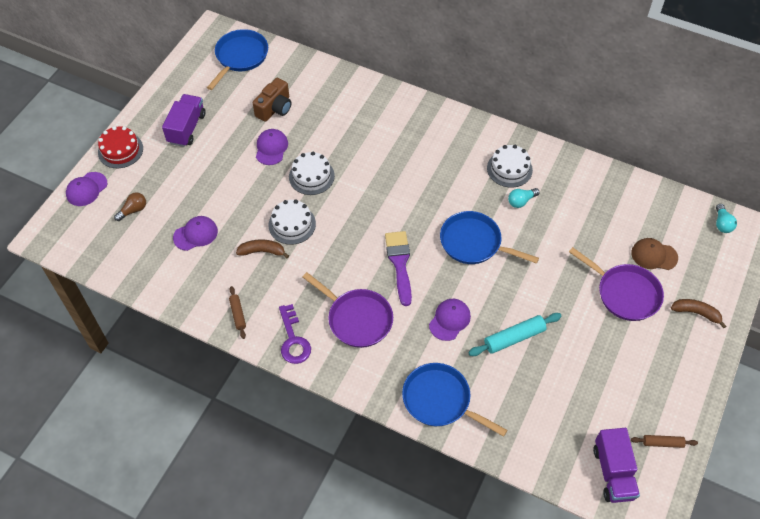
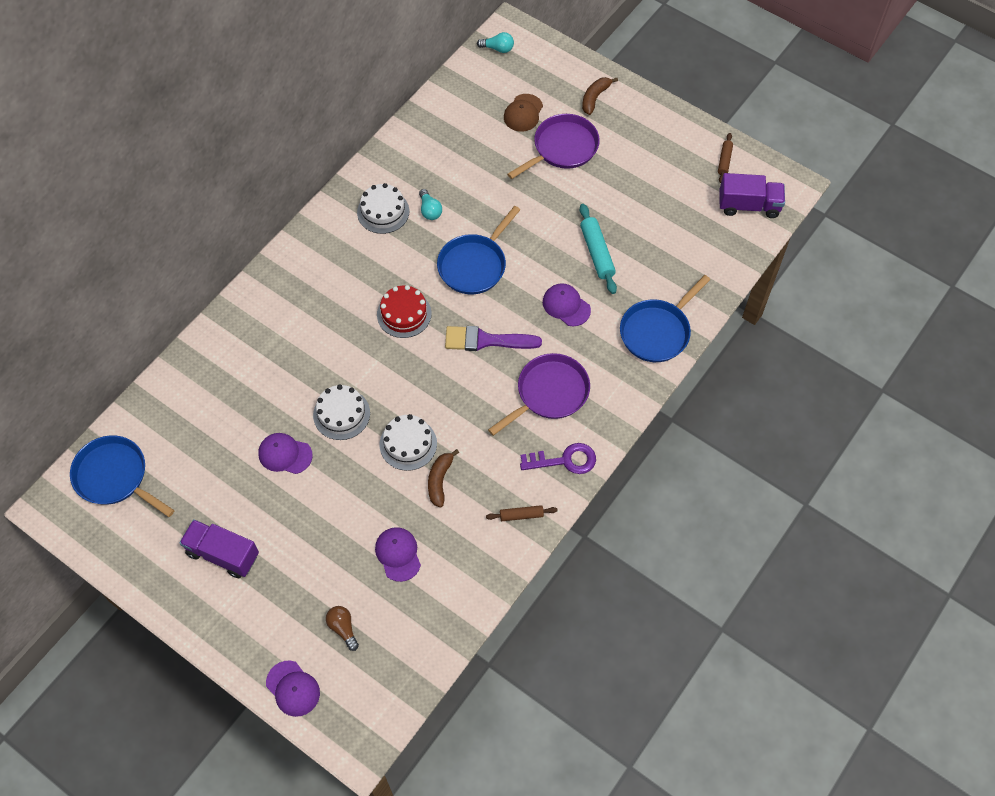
camera: 80 degrees left, 5 degrees up
red cake [98,126,143,168] -> red cake moved to [377,285,432,338]
brown camera [253,78,291,122] -> none

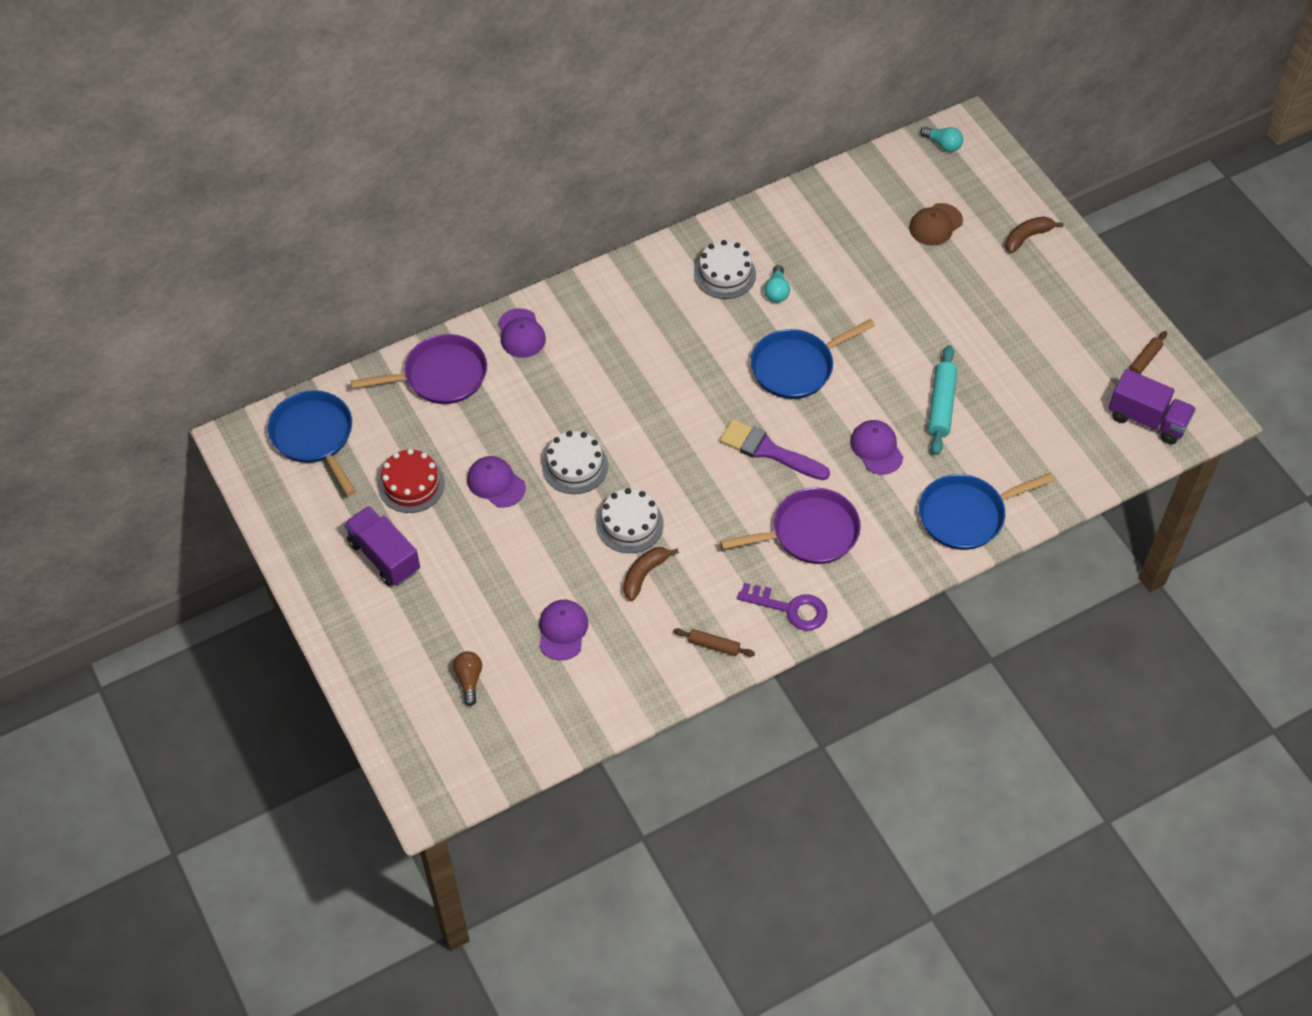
camera: 25 degrees right, 5 degrees down
purple cap [266,661,320,717] -> purple cap moved to [498,308,546,358]
red cake [377,285,432,338] -> red cake moved to [378,449,445,513]
purple pan [507,114,600,179] -> purple pan moved to [351,334,487,404]

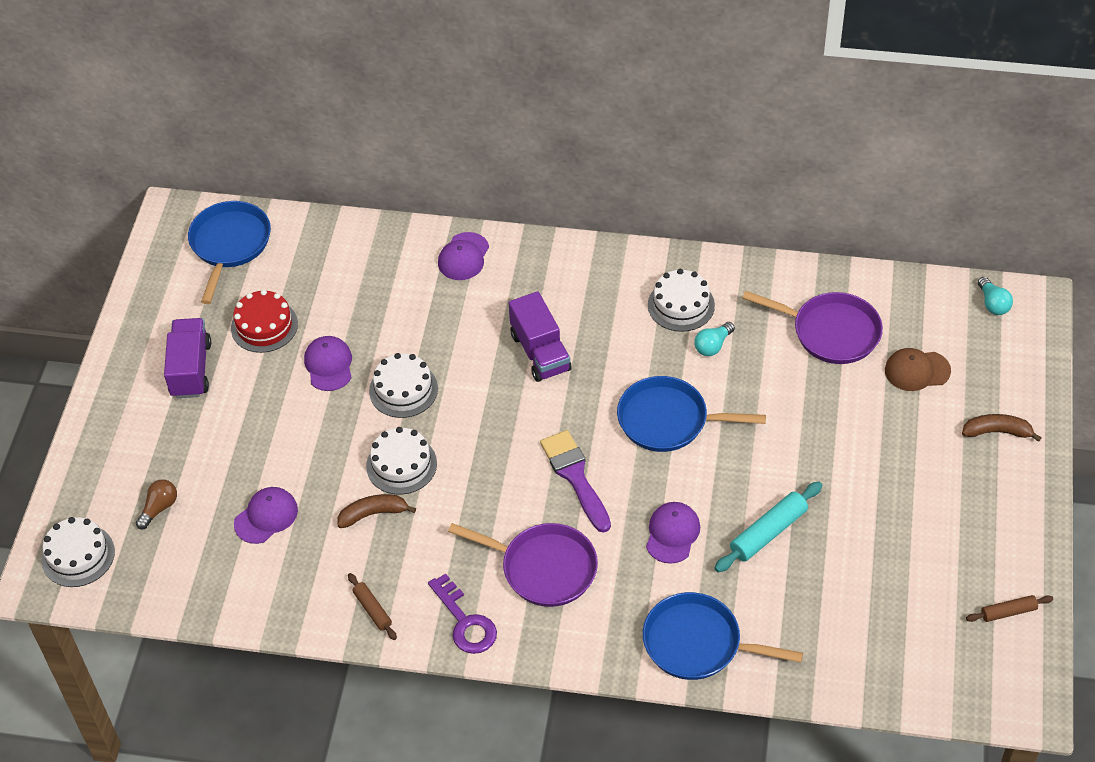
camera: 40 degrees right, 5 degrees down
purple pan [351,334,487,404] -> purple pan moved to [742,291,883,364]
purple truck [1108,369,1196,444] -> purple truck moved to [509,291,572,382]
none -> white cake [41,517,115,587]

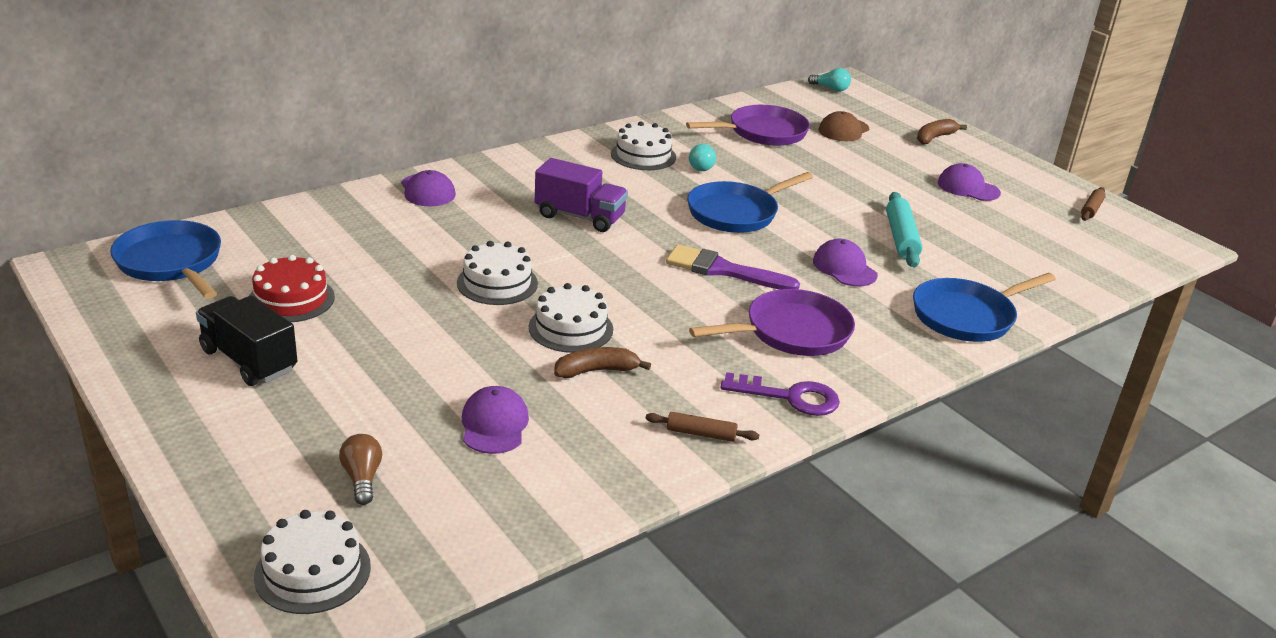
camera: 50 degrees left, 20 degrees down
purple truck [164,318,211,398] -> black truck [196,296,297,386]
purple cap [304,336,352,391] -> purple cap moved to [938,163,1001,201]
brown banana [338,494,416,528] -> brown banana turned 45 degrees clockwise [554,347,651,378]

